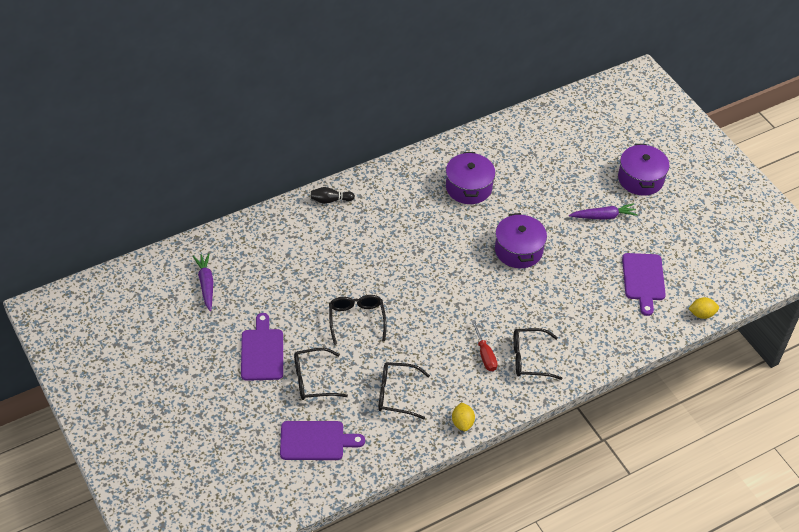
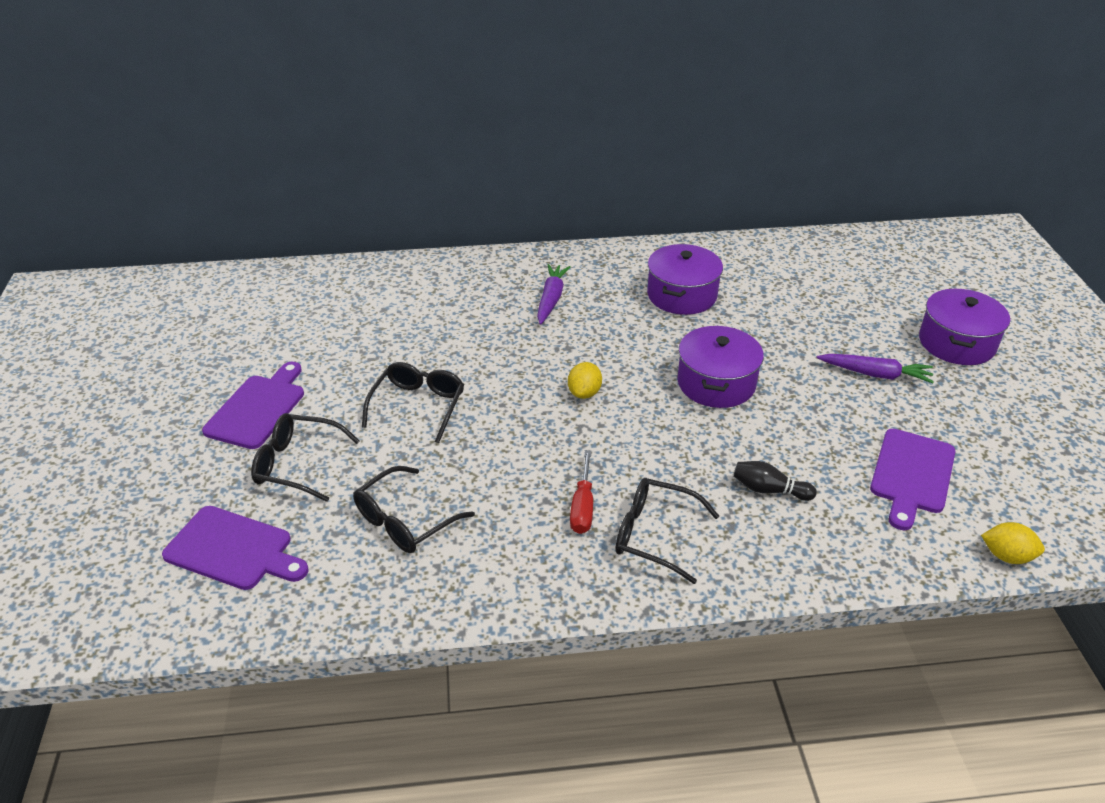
camera: 25 degrees right, 10 degrees down
purple carrot [193,253,213,311] -> purple carrot moved to [537,264,571,325]
black bowling pin [311,187,355,204] -> black bowling pin moved to [733,461,817,501]
black glasses [378,362,430,419] -> black glasses turned 75 degrees counterclockwise [353,466,475,553]
yellow lemon [452,402,475,431] -> yellow lemon moved to [568,362,602,399]

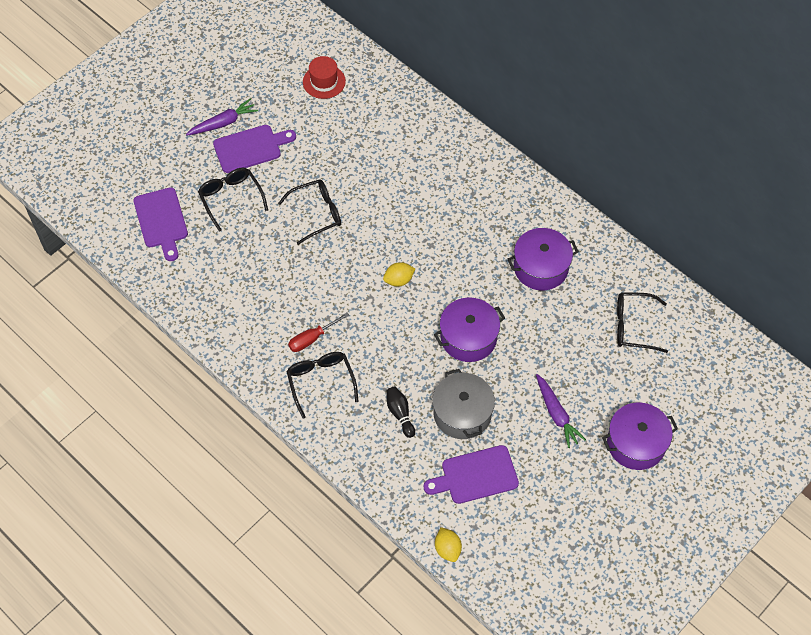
camera: 50 degrees right, 20 degrees up
black glasses [353,466,475,553] -> black glasses moved to [617,292,668,353]
purple carrot [537,264,571,325] -> purple carrot moved to [186,99,258,135]
none -> red hat [303,56,346,99]
none -> grey pot [432,369,495,439]

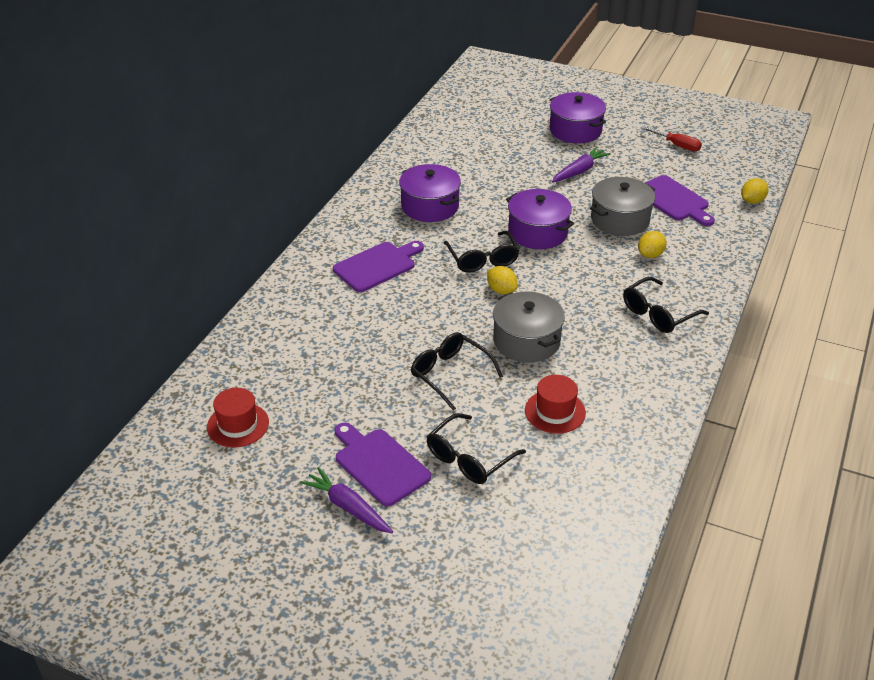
camera: 110 degrees left, 20 degrees down
purple cutting board [134,187,188,261] -> purple cutting board moved to [333,241,424,292]
red screwdriver [288,312,350,352] -> red screwdriver moved to [641,126,702,151]
black bowling pin [387,386,415,438] -> yellow lemon [638,231,667,258]
black glasses [617,292,668,353] -> black glasses moved to [443,231,519,273]
none -> grey pot [493,292,565,363]
none -> red hat [525,375,586,434]

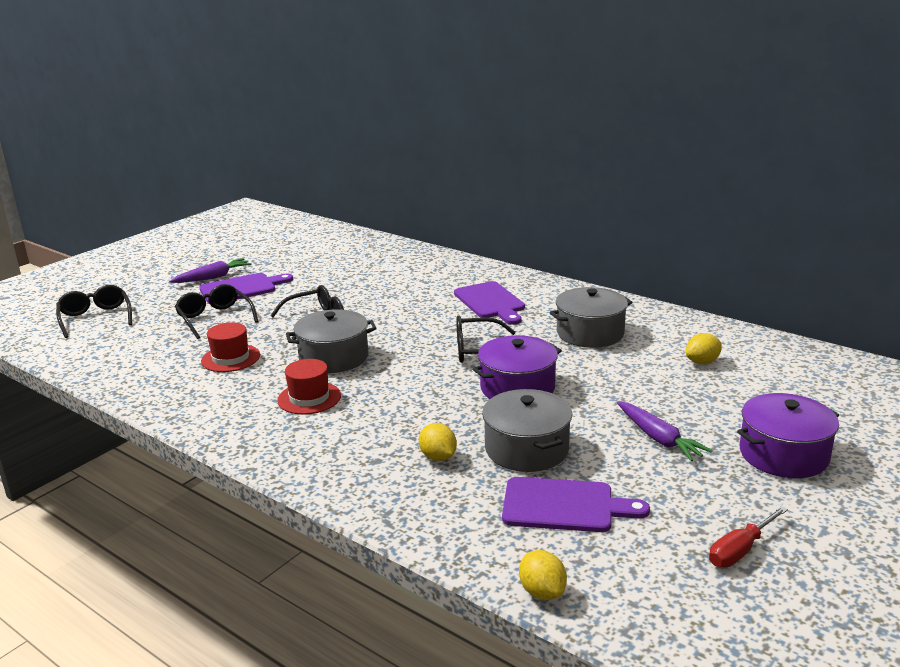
camera: 105 degrees right, 15 degrees down
red hat [207,388,269,448] -> red hat moved to [277,359,341,415]
purple pot [399,164,461,222] -> grey pot [549,287,633,348]
yellow lemon [487,266,517,294] -> yellow lemon moved to [686,333,722,364]
black glasses [623,277,709,333] -> black glasses moved to [56,285,132,338]
purple cutting board [645,175,715,226] -> purple cutting board turned 150 degrees counterclockwise [502,477,650,532]

